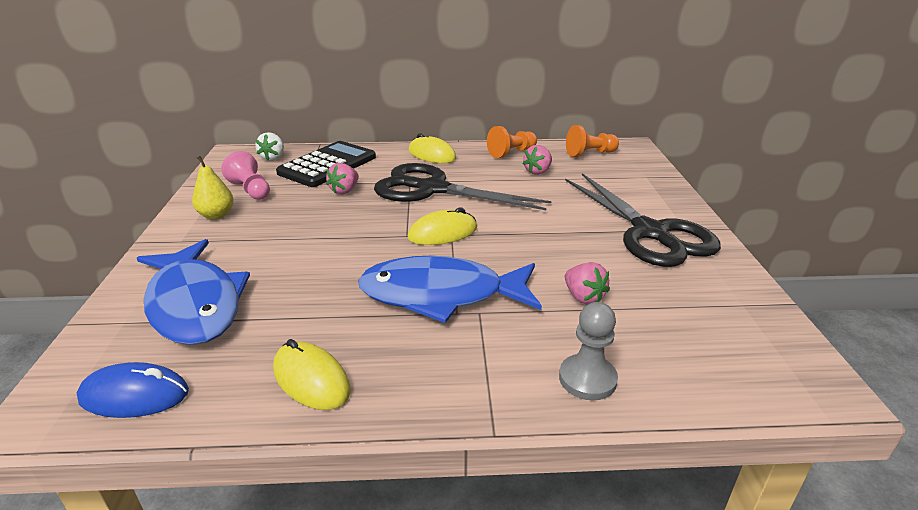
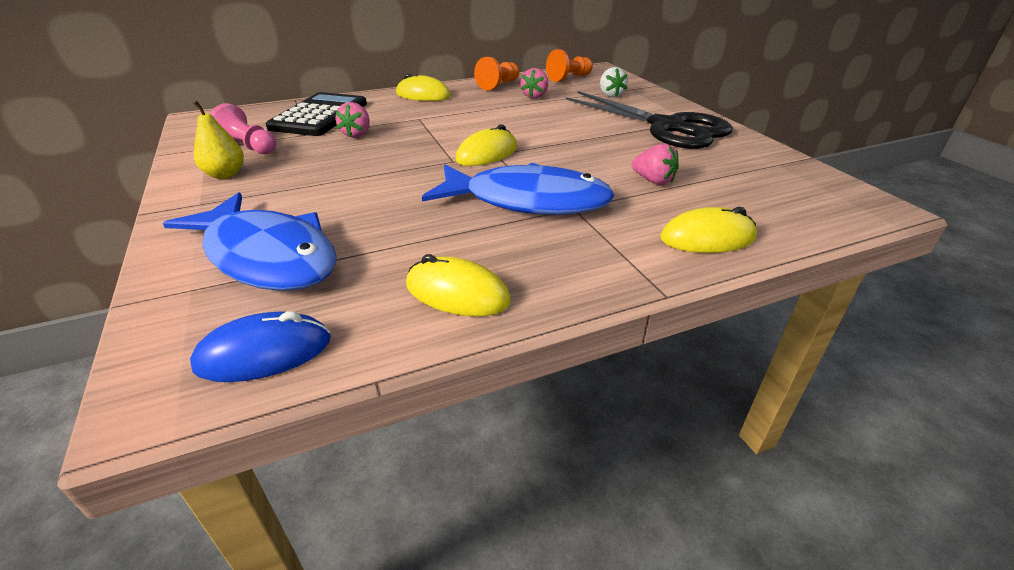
camera: 20 degrees left, 5 degrees up
white strawberry [255,132,284,161] -> white strawberry moved to [600,67,628,97]
blue fish [358,256,542,323] -> blue fish turned 150 degrees counterclockwise [422,163,615,215]
black scissors [374,163,551,210] -> none
grey pawn [559,302,618,400] -> yellow mouse [660,207,757,253]

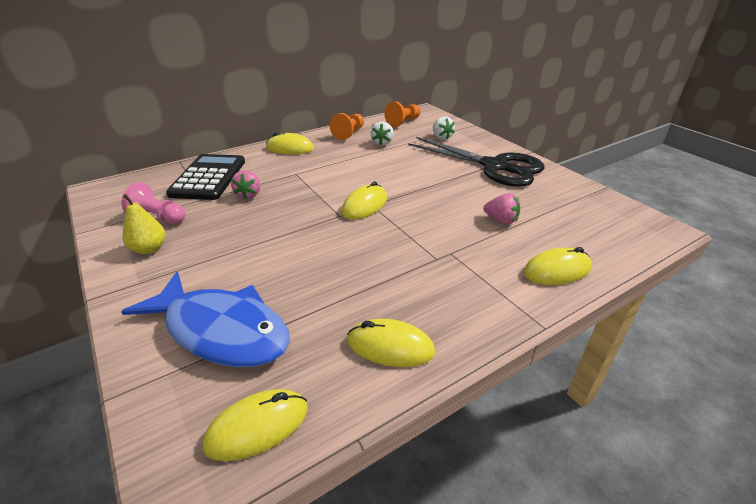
camera: 10 degrees left, 0 degrees up
blue mouse [190,311,331,382] -> yellow mouse [203,389,308,461]
blue fish [422,163,615,215] -> none
pink strawberry [520,68,548,99] -> white strawberry [371,122,394,146]

